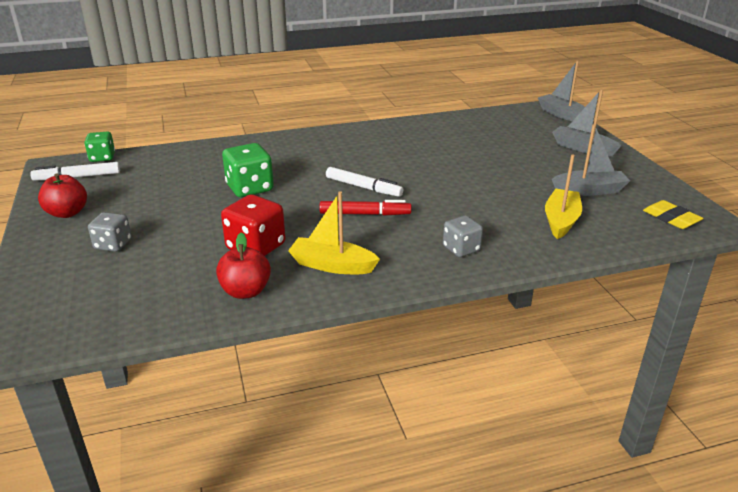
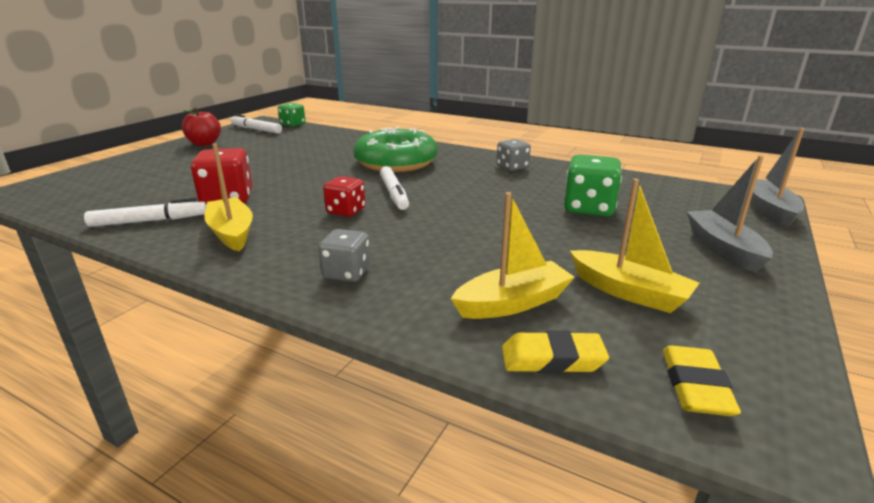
camera: 45 degrees right, 5 degrees down
grey dice [88,212,132,252] -> grey dice moved to [496,139,531,171]
red apple [216,233,271,299] -> white marker [84,198,207,227]
green dice [222,143,274,197] -> green dice moved to [564,154,622,216]
red marker [319,200,411,216] -> red dice [323,176,366,217]
grey boat [552,124,630,196] -> yellow boat [570,179,699,313]
none -> green donut [353,127,438,172]
none -> yellow eraser [502,330,609,373]

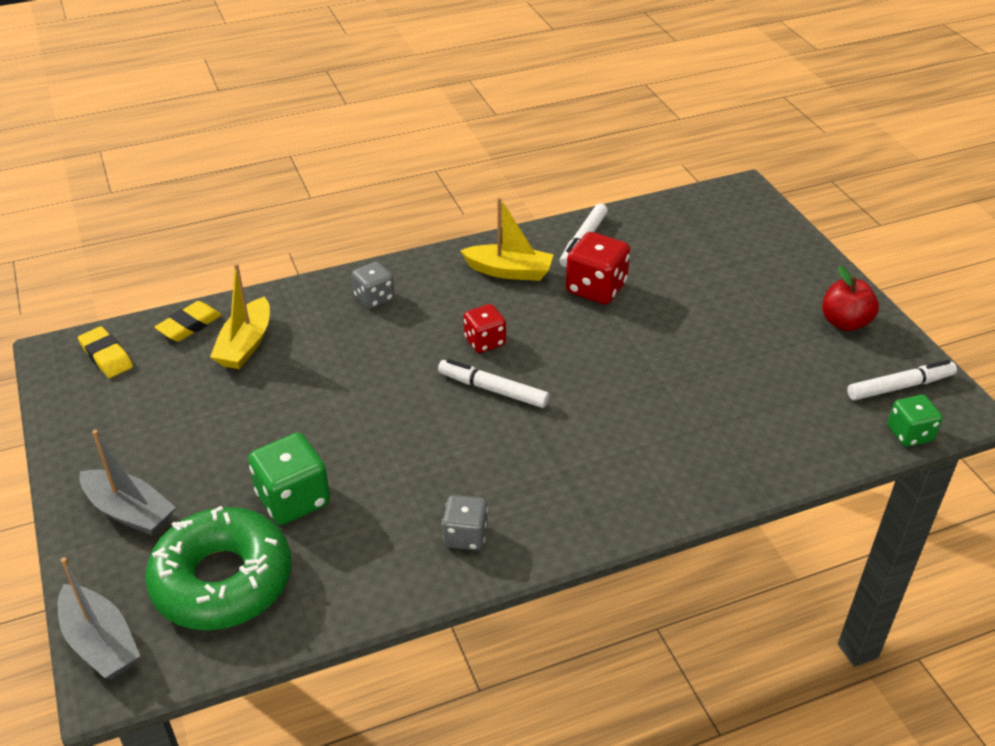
camera: 130 degrees right, 15 degrees up
green donut [353,127,438,172] -> green donut moved to [145,506,291,630]
yellow boat [570,179,699,313] -> none

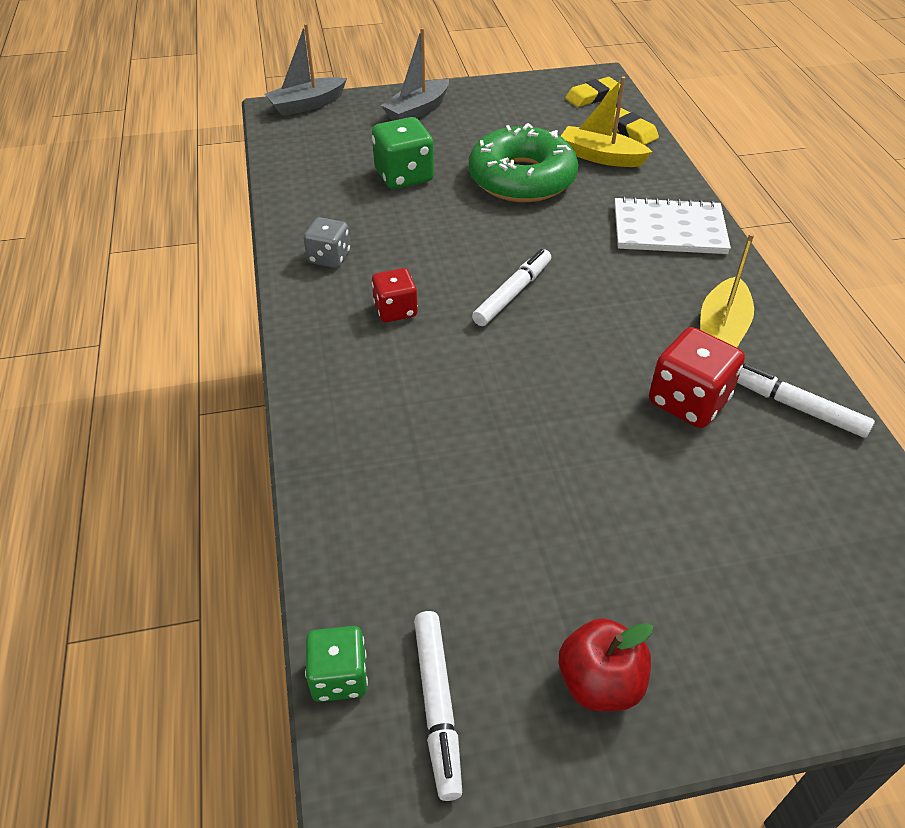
camera: 100 degrees right, 5 degrees up
green donut [145,506,291,630] -> green donut moved to [469,123,578,202]
grey dice [352,262,395,309] -> white notebook [615,196,731,254]
red dice [464,304,506,353] -> red dice moved to [372,268,418,322]

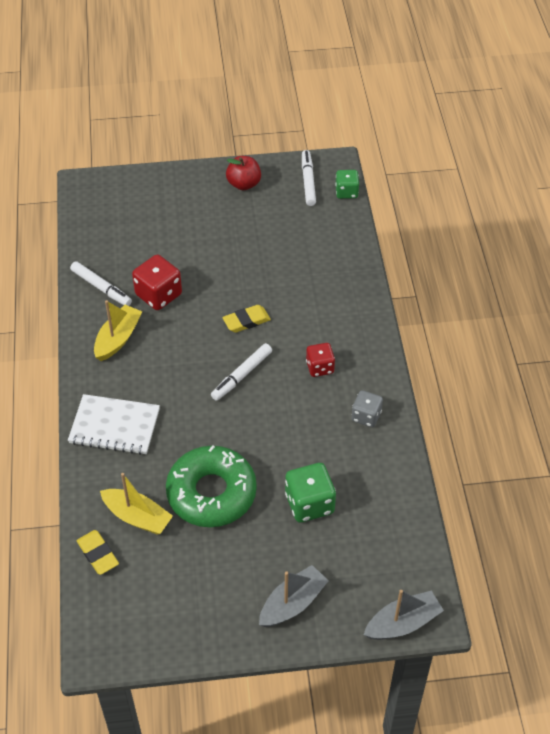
camera: 175 degrees left, 5 degrees up
yellow eraser [565,77,620,107] -> yellow eraser moved to [222,305,271,333]

